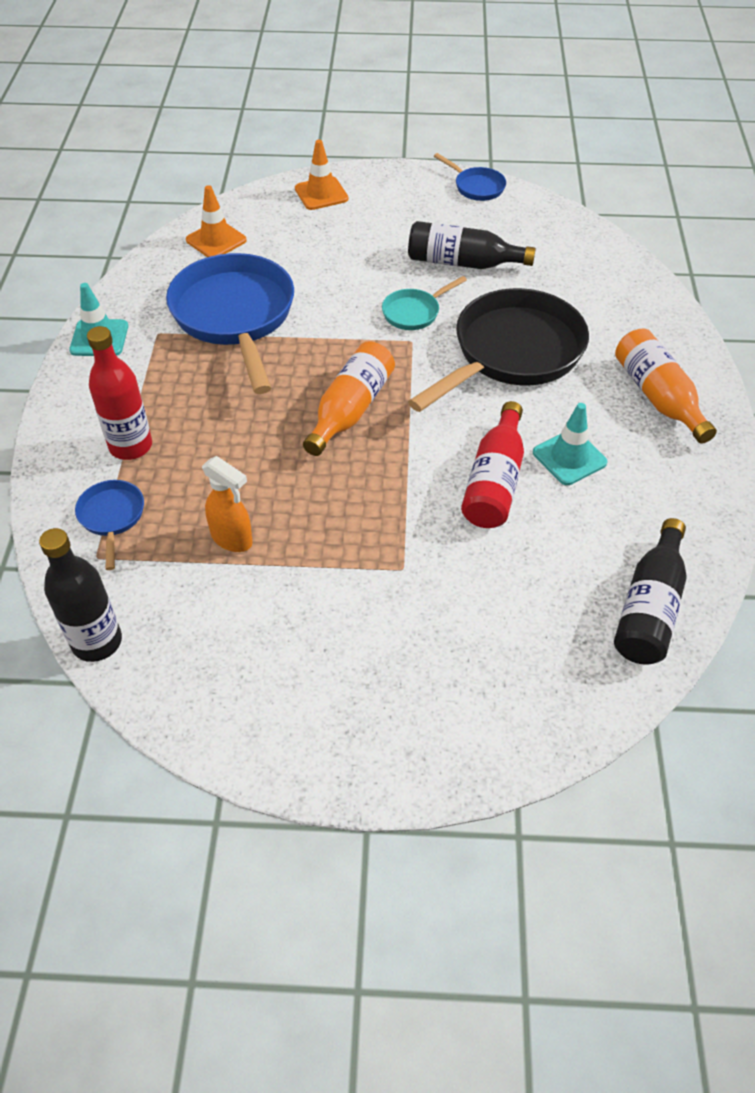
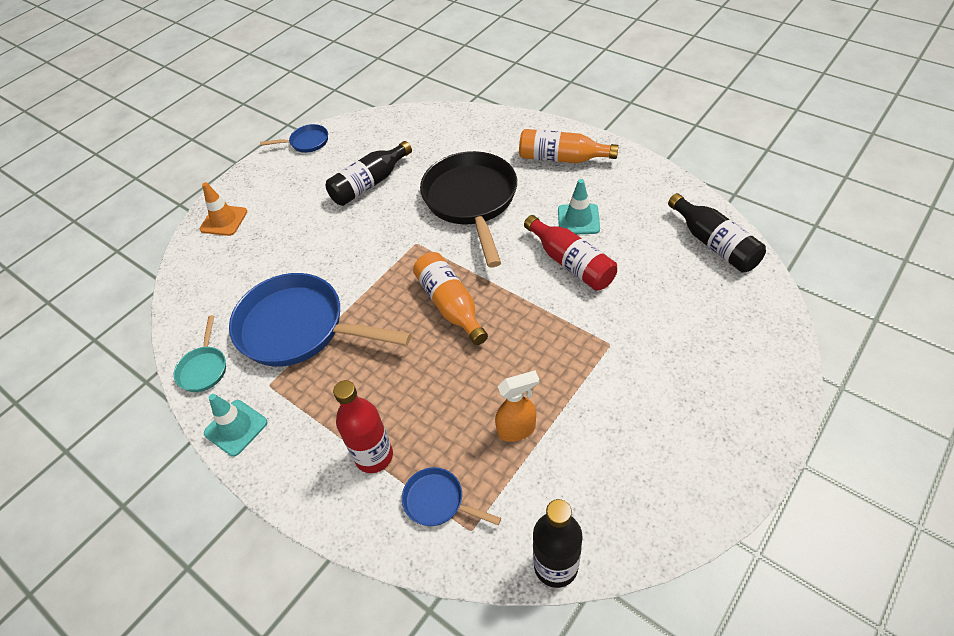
camera: 50 degrees left, 0 degrees up
orange traffic cone [186,185,247,257] -> none
turquoise pan [382,276,467,330] -> turquoise pan moved to [174,315,226,392]

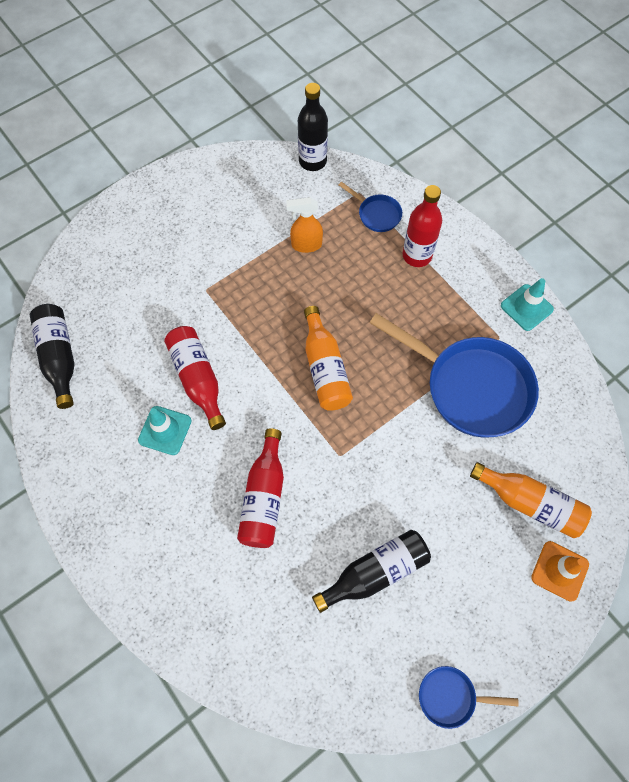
camera: 170 degrees left, 15 degrees up
turquoise pan [174,315,226,392] -> none
black pan [420,151,517,268] -> red bottle [237,428,284,548]
orange bottle [519,129,619,163] -> orange bottle moved to [470,462,592,538]

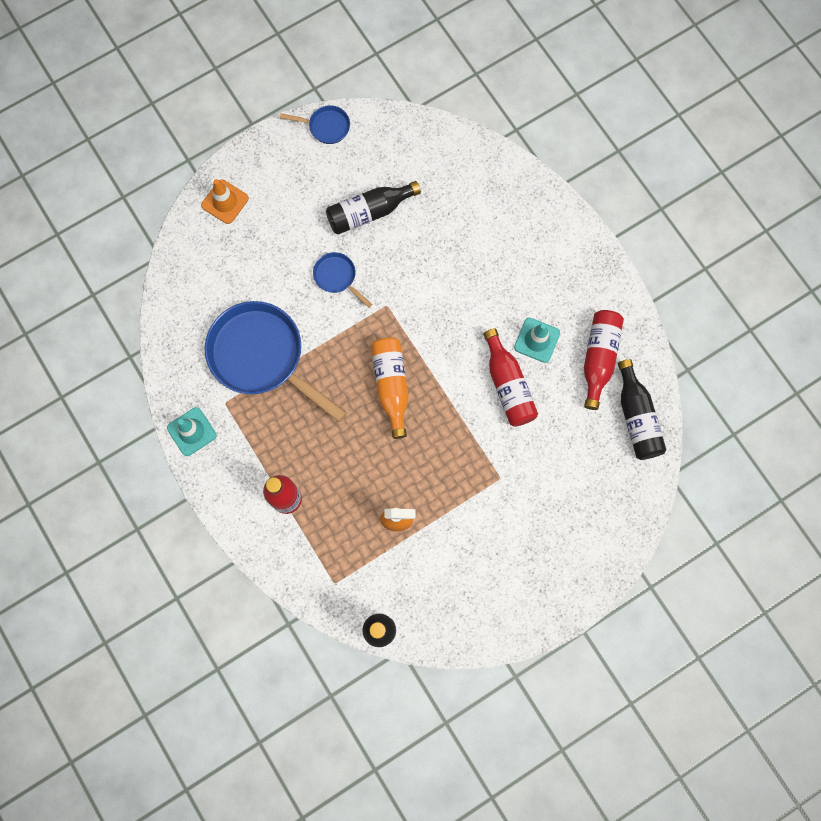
camera: 175 degrees left, 10 degrees up
red bottle [237,428,284,548] -> red bottle moved to [584,310,624,410]
blue pan [339,181,402,232] -> blue pan moved to [313,252,372,308]
orange bottle [470,462,592,538] -> none

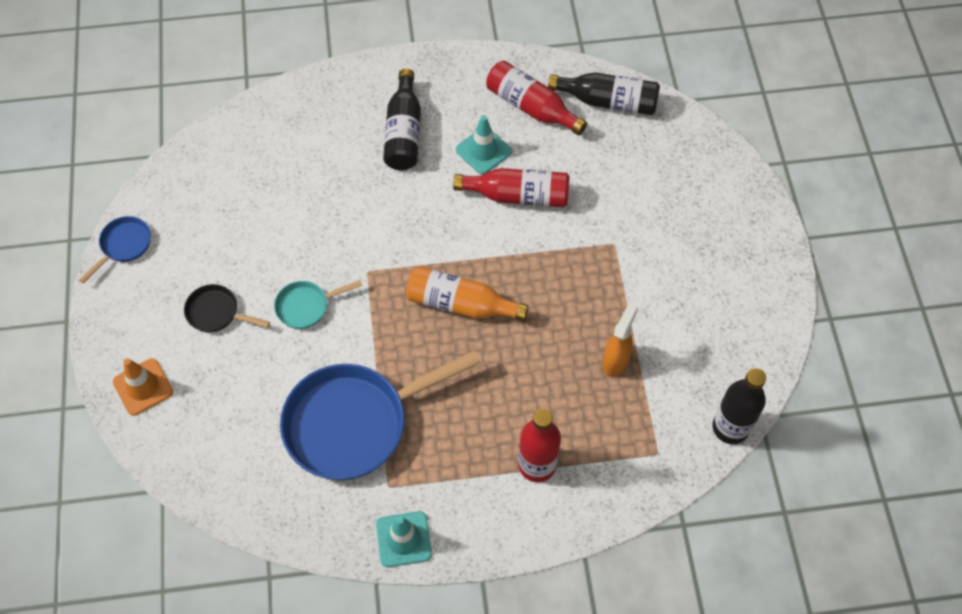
camera: 65 degrees left, 15 degrees down
blue pan [313,252,372,308] -> turquoise pan [274,280,362,329]
black bottle [326,181,421,234] -> black bottle moved to [383,69,421,170]
none -> black pan [184,284,270,333]

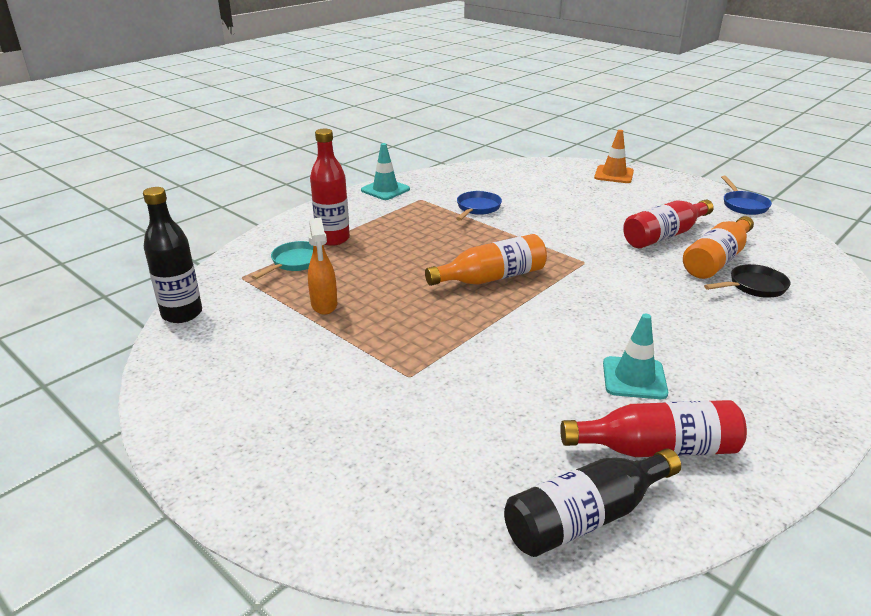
camera: 140 degrees right, 30 degrees down
black pan [184,284,270,333] -> black pan moved to [704,264,790,298]
turquoise pan [274,280,362,329] -> turquoise pan moved to [251,241,313,280]
blue pan [280,350,480,480] -> blue pan [456,191,502,221], size x0.45
black bottle [383,69,421,170] -> none
red bottle [453,168,570,207] -> red bottle moved to [623,200,714,248]
none -> orange bottle [683,216,754,279]

